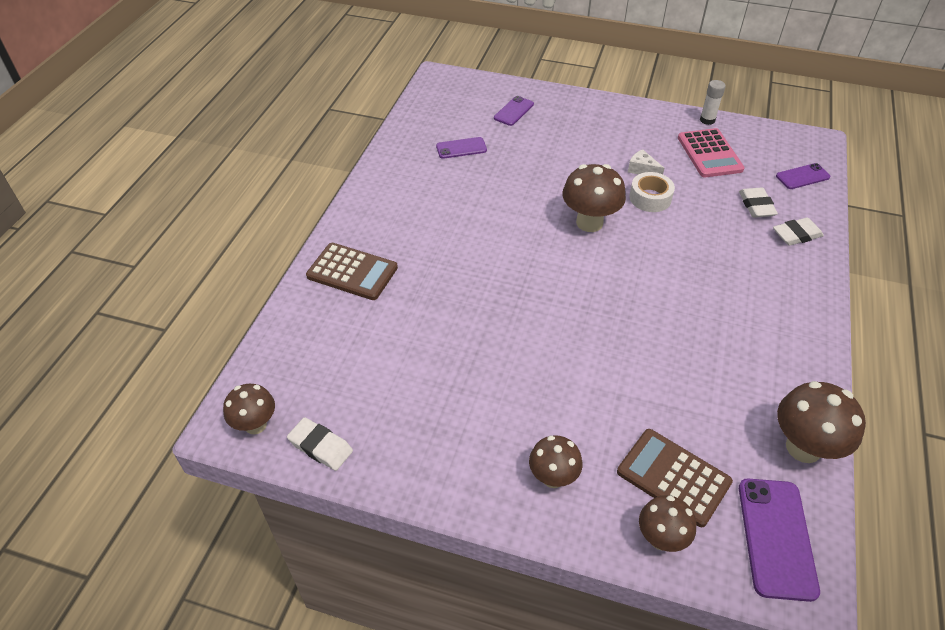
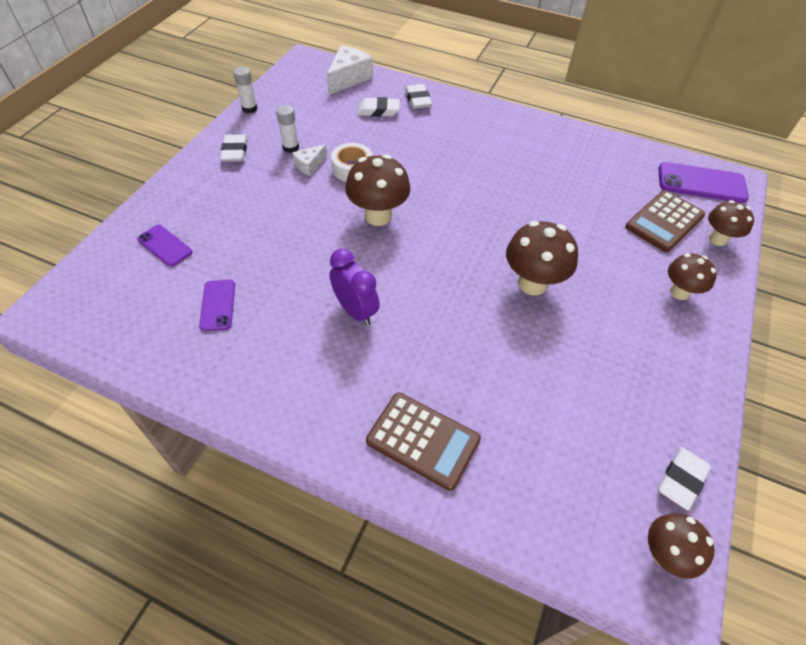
camera: 85 degrees left, 5 degrees up
brown calculator [306,243,398,300] -> brown calculator turned 90 degrees clockwise [366,392,481,491]
pink calculator [678,128,745,178] -> none
purple phone [776,163,830,189] -> white cheese [327,45,373,95]
brown mushroom [777,381,866,463] -> brown mushroom moved to [506,221,578,295]
none -> white eraser [220,134,247,162]
none -> white glue stick [276,105,299,153]
none -> purple clock [330,249,380,326]

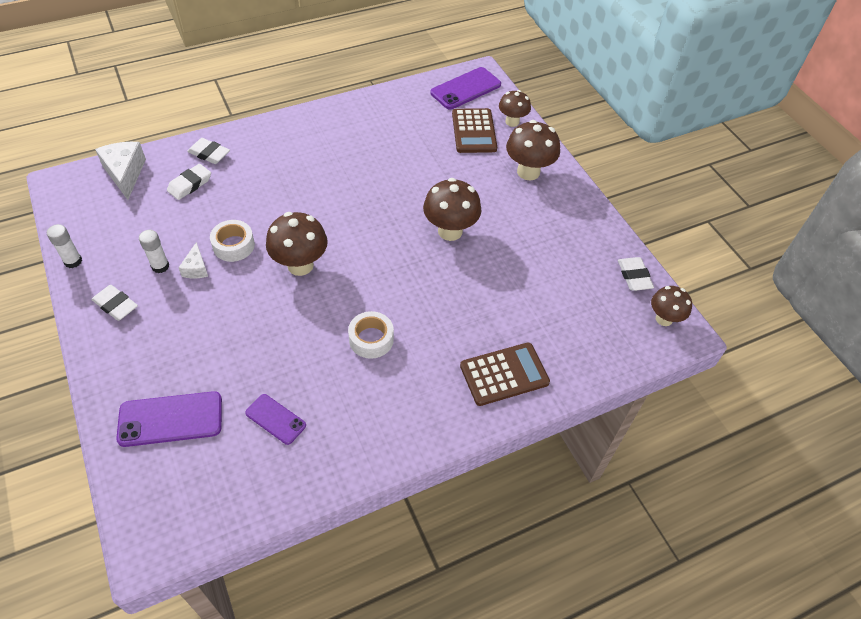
camera: 50 degrees left, 0 degrees up
purple phone [137,225,193,267] -> purple phone [116,391,222,447], size x1.66
purple clock [330,249,380,326] -> white tape [348,311,394,359]
brown mushroom [668,253,717,300] -> brown mushroom [506,120,560,181], size x1.55

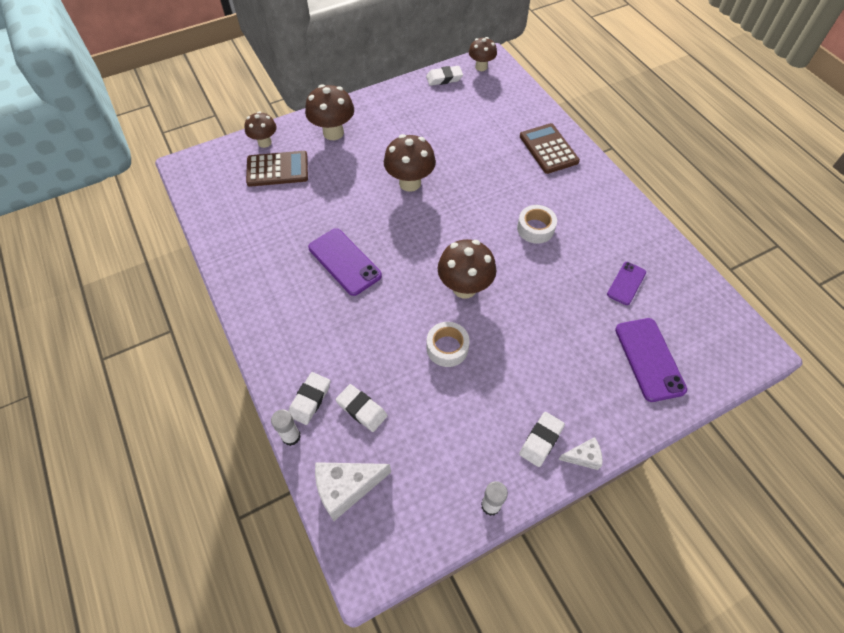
camera: 90 degrees left, 5 degrees up
white glue stick [139,230,169,273] -> white glue stick moved to [271,410,301,446]
white cheese [178,242,208,278] -> white cheese moved to [558,437,602,470]
purple phone [430,67,501,109] -> purple phone moved to [308,228,382,296]

